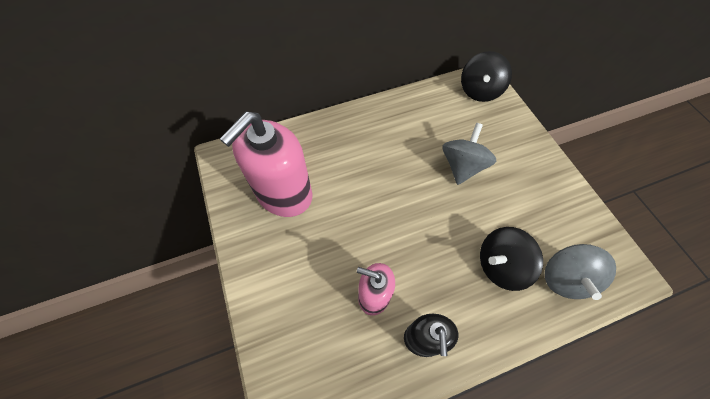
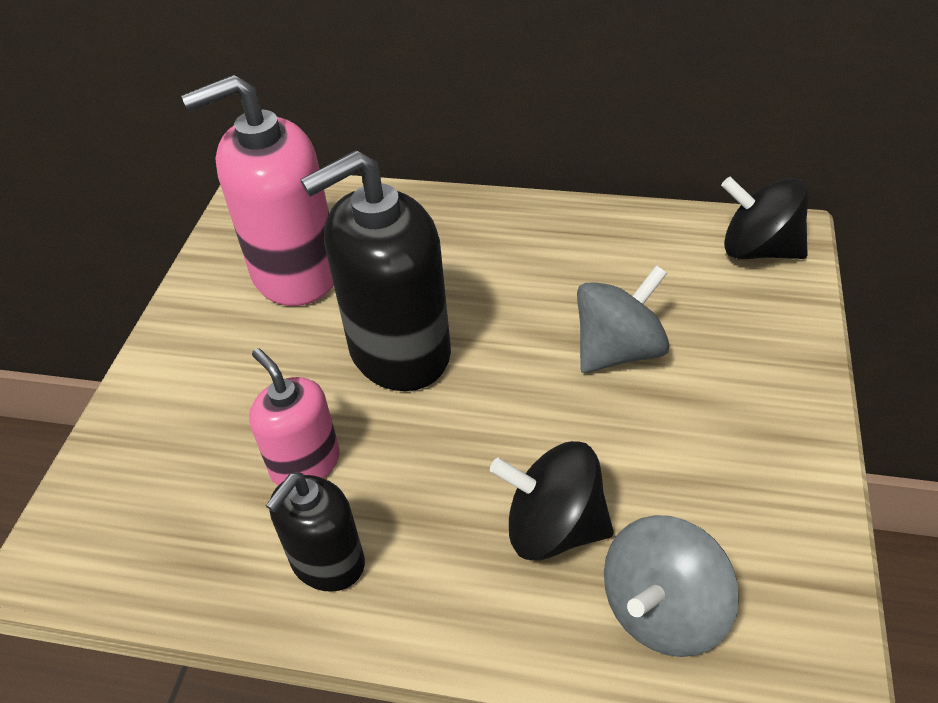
camera: 35 degrees right, 15 degrees down
black spinning top [461,51,512,102] -> black spinning top turned 60 degrees clockwise [721,177,809,259]
none -> black soap dispenser [300,150,451,391]

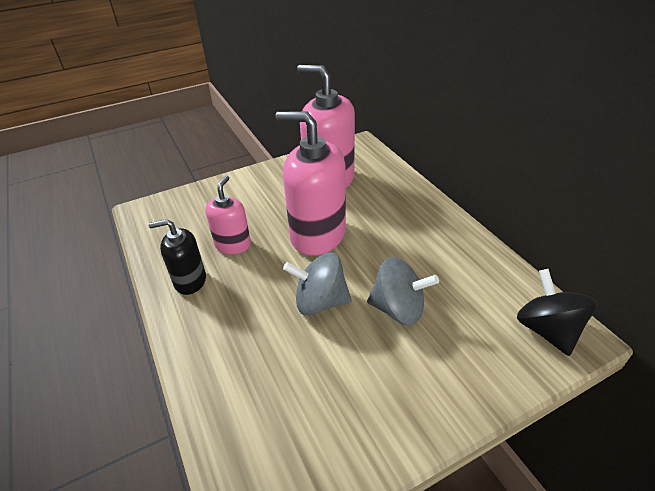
camera: 50 degrees right, 5 degrees down
black soap dispenser [300,150,451,391] -> pink soap dispenser [275,111,346,256]
black spinning top [490,441,614,561] -> none
grey spinning top [604,515,739,657] -> grey spinning top moved to [283,253,352,315]

